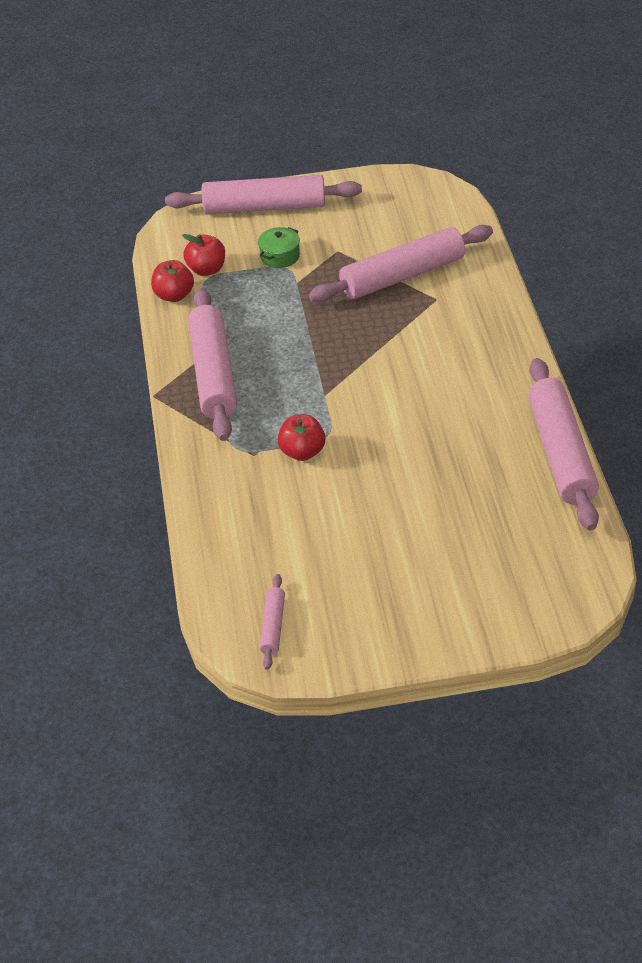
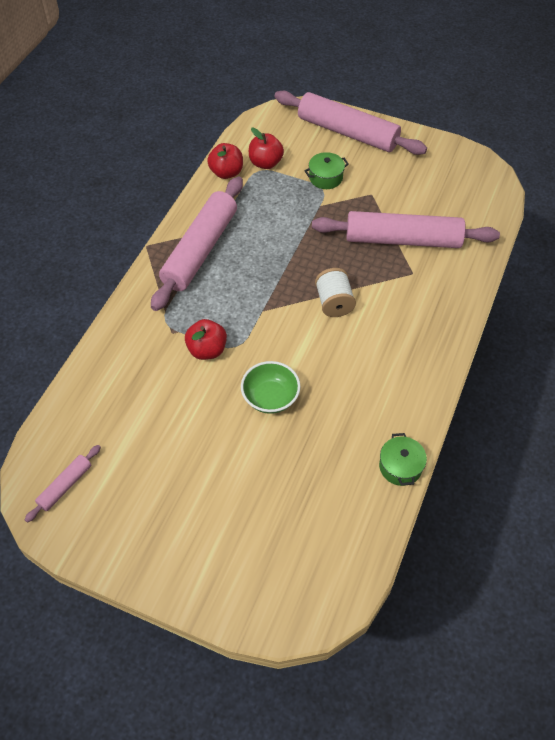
camera: 30 degrees right, 10 degrees up
pink rolling pin [528,358,599,530] -> green pot [379,433,427,486]
none -> green bowl [241,361,300,414]
none -> white spool [315,268,356,317]

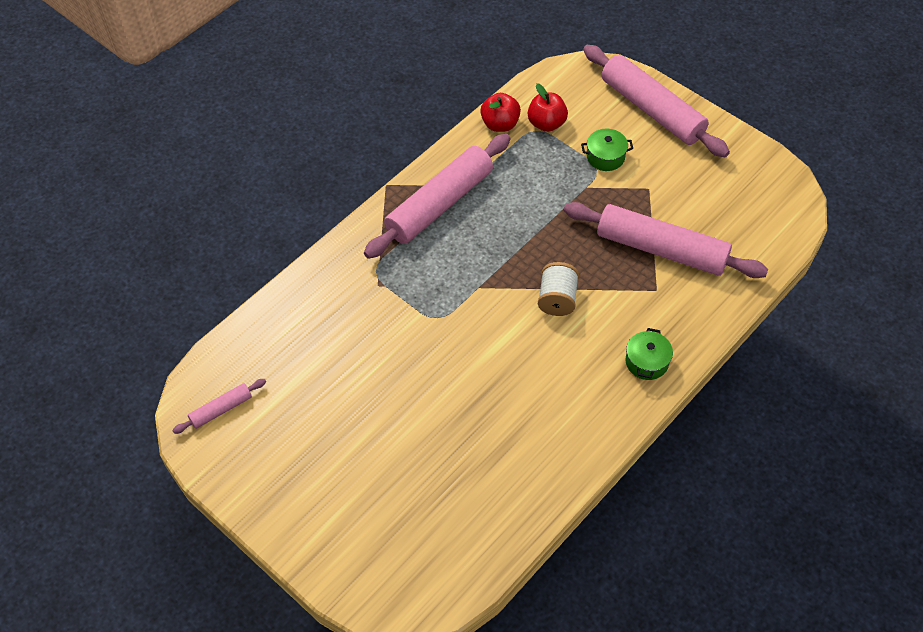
camera: 20 degrees right, 0 degrees up
red apple [185,319,227,360] -> none
green bowl [241,361,300,414] -> none
green pot [379,433,427,486] -> green pot moved to [626,328,673,380]

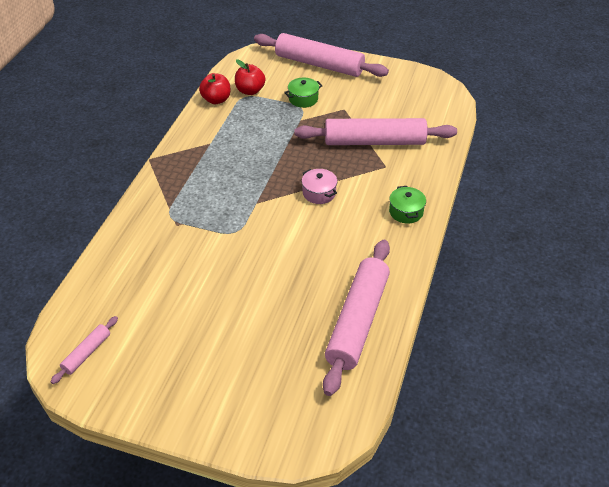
camera: 25 degrees left, 10 degrees down
pink rolling pin [364,134,510,259] -> pink rolling pin moved to [323,240,390,396]
white spool [538,262,579,316] -> pink pot [302,169,337,204]

